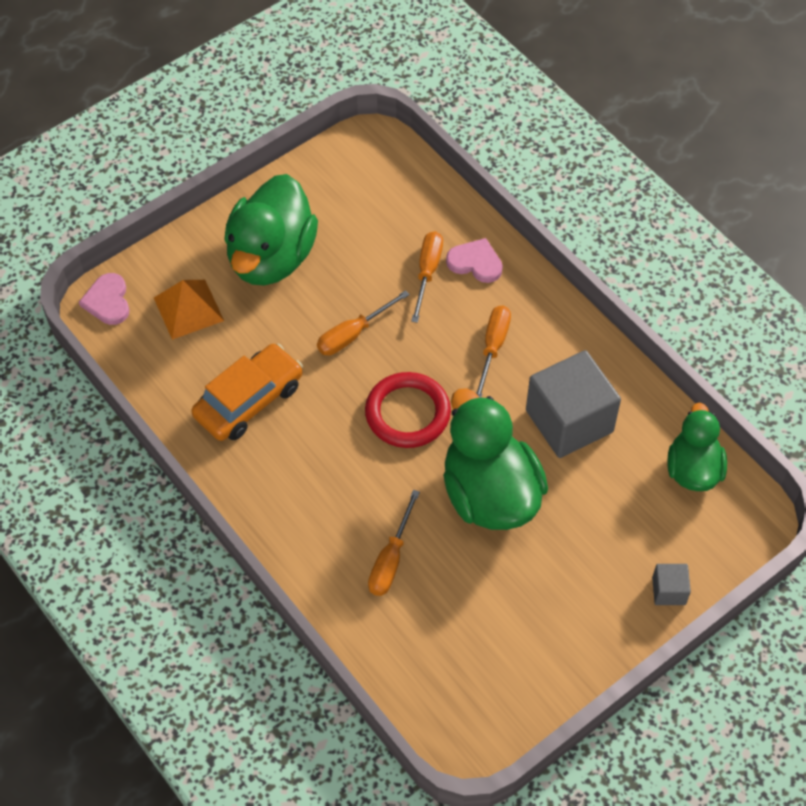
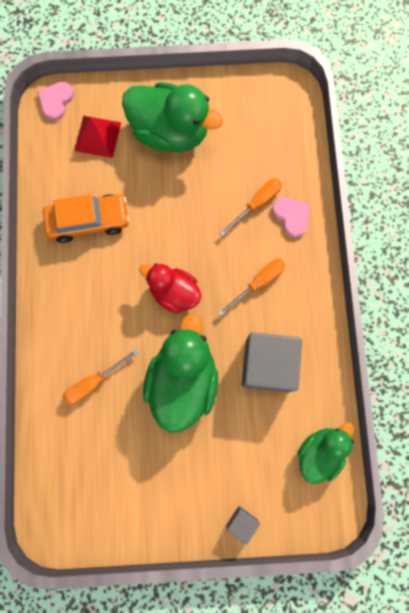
camera: 35 degrees right, 20 degrees up
orange pyramid [154,280,224,340] -> red pyramid [74,116,121,158]
green duck [224,174,318,285] -> green duck turned 120 degrees counterclockwise [122,82,223,152]
orange screwdriver [317,290,410,356] -> none
red ring [365,372,451,448] -> red duck [139,263,201,313]

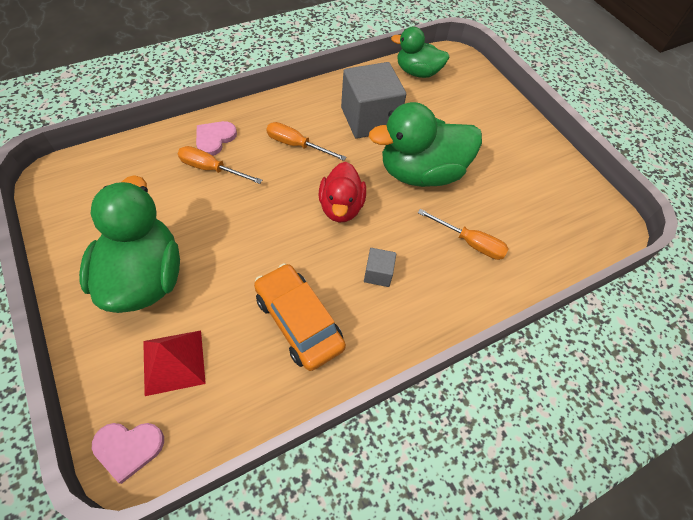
camera: 120 degrees left, 20 degrees down
grey cube [226,506,260,545] -> grey cube moved to [364,248,396,287]

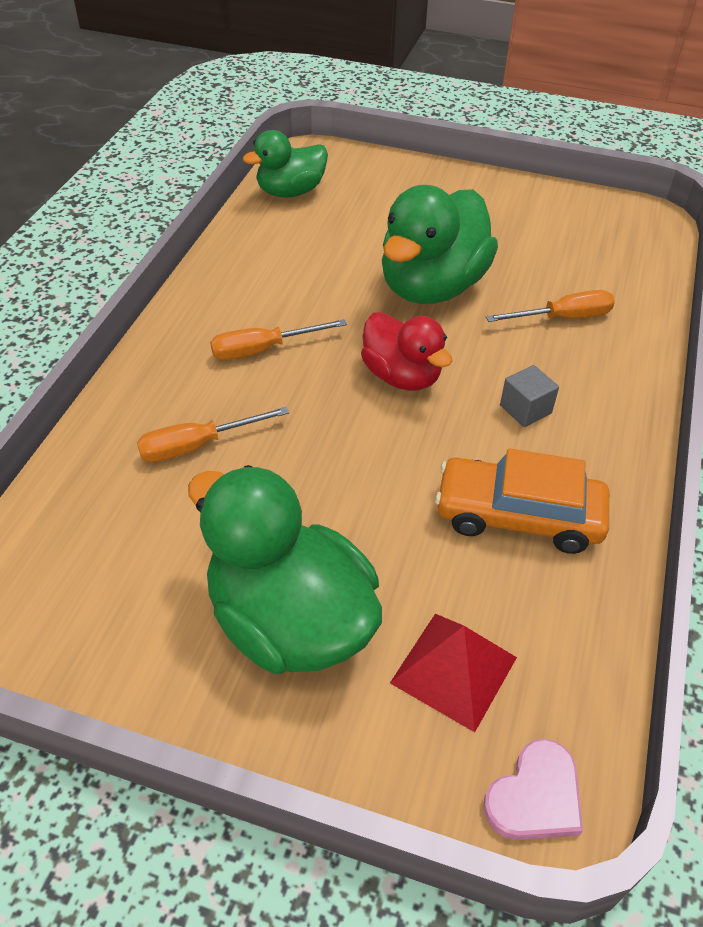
camera: 40 degrees left, 10 degrees down
pink heart [196,121,237,156] -> none
grey cube [341,62,406,139] -> none

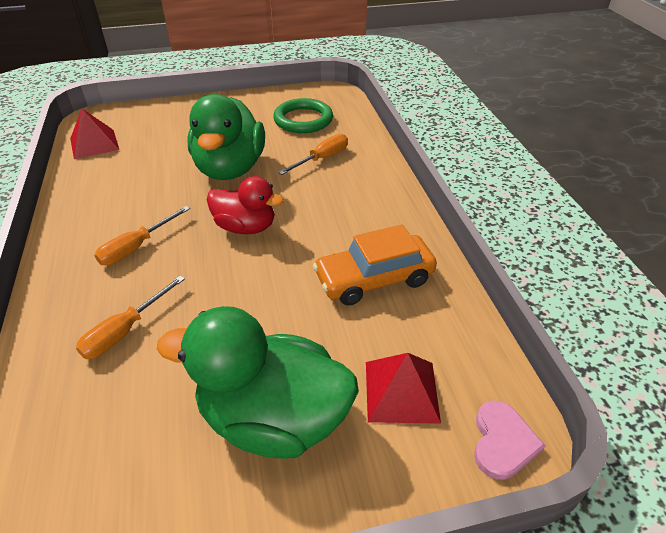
camera: 30 degrees left, 5 degrees down
green duck [243,130,328,198] -> red pyramid [70,108,119,159]
grey cube [500,365,559,427] -> none
none -> green ring [273,98,333,133]

